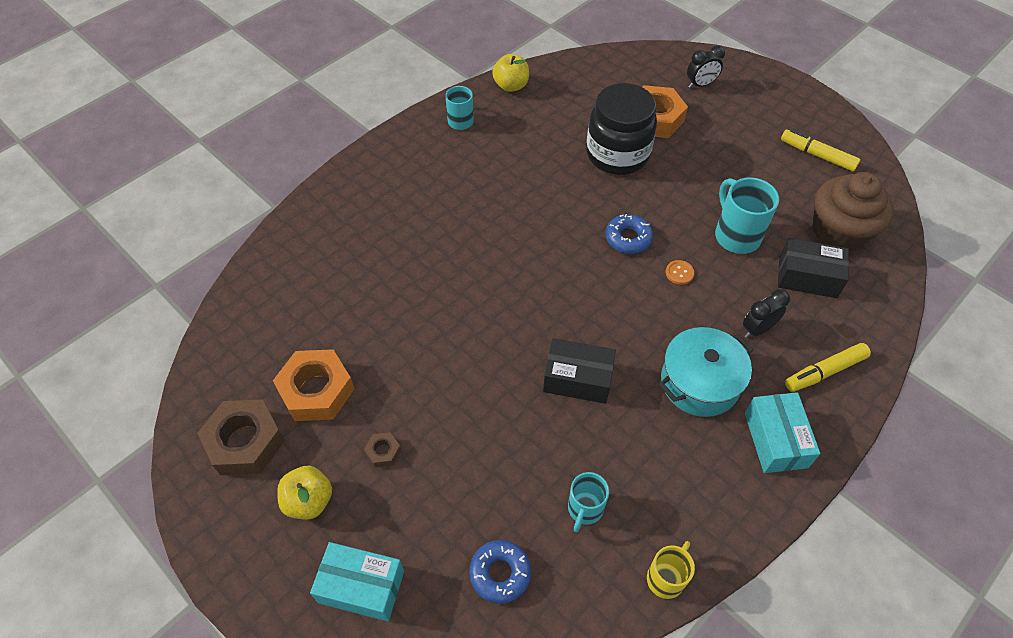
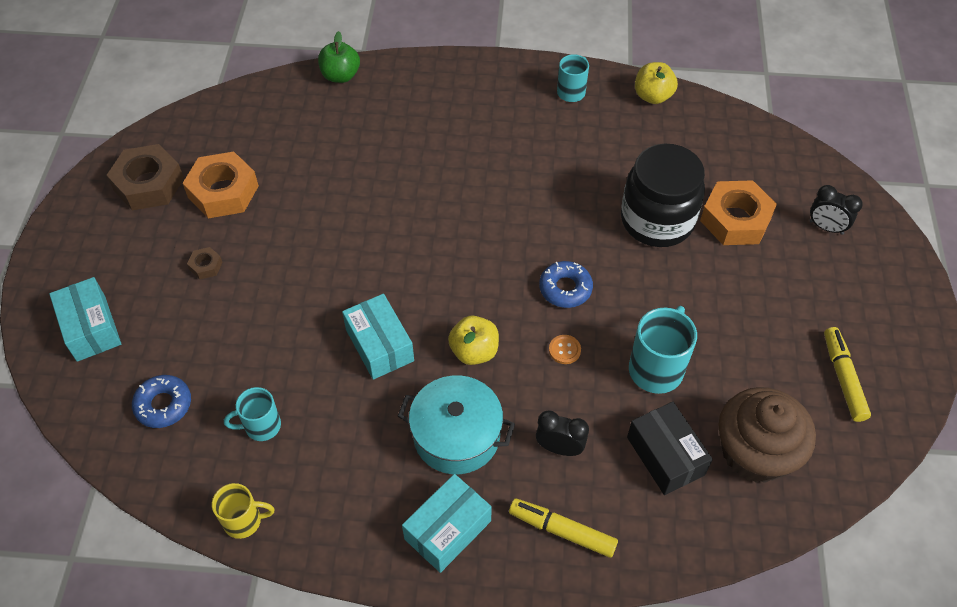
camera: 50 degrees right, 0 degrees up
yellow apple [277,466,332,520] -> yellow apple moved to [448,316,499,365]
black box [543,338,616,404] -> turquoise box [342,294,414,380]
none -> green apple [318,31,360,83]

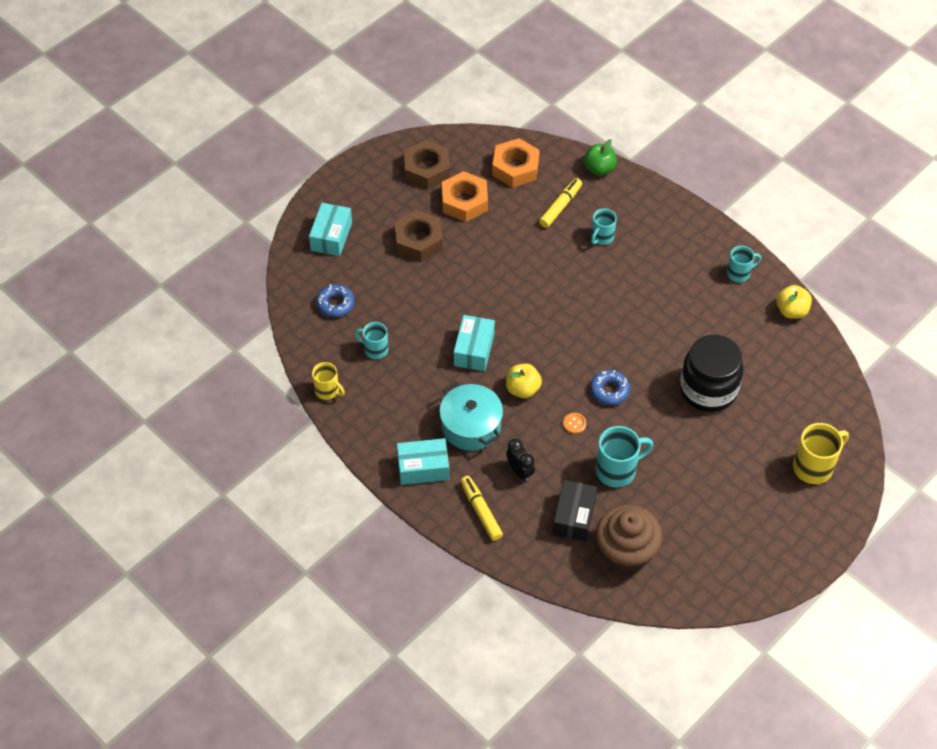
camera: 40 degrees right, 0 degrees up
brown nut [187,247,223,279] -> brown nut [394,210,443,262], size x2.23
orange nut [700,180,777,245] -> orange nut moved to [492,138,540,188]
black clock [810,185,863,235] -> yellow mug [793,423,849,484]
yellow marker [824,327,871,422] -> yellow marker moved to [539,178,582,228]
none -> turquoise mug [591,209,617,245]

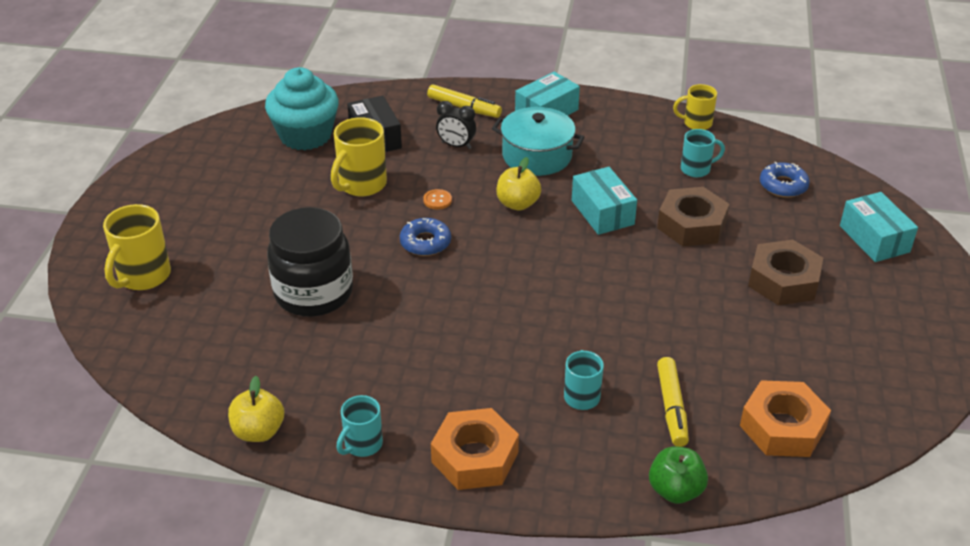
camera: 145 degrees right, 15 degrees down
brown nut [404,140,450,189] -> brown nut moved to [657,187,729,246]
orange nut [442,171,488,222] -> orange nut moved to [431,408,519,490]
turquoise mug [596,426,653,487] -> yellow mug [331,117,387,196]
brown cupcake [596,505,663,572] -> turquoise cupcake [265,67,339,151]

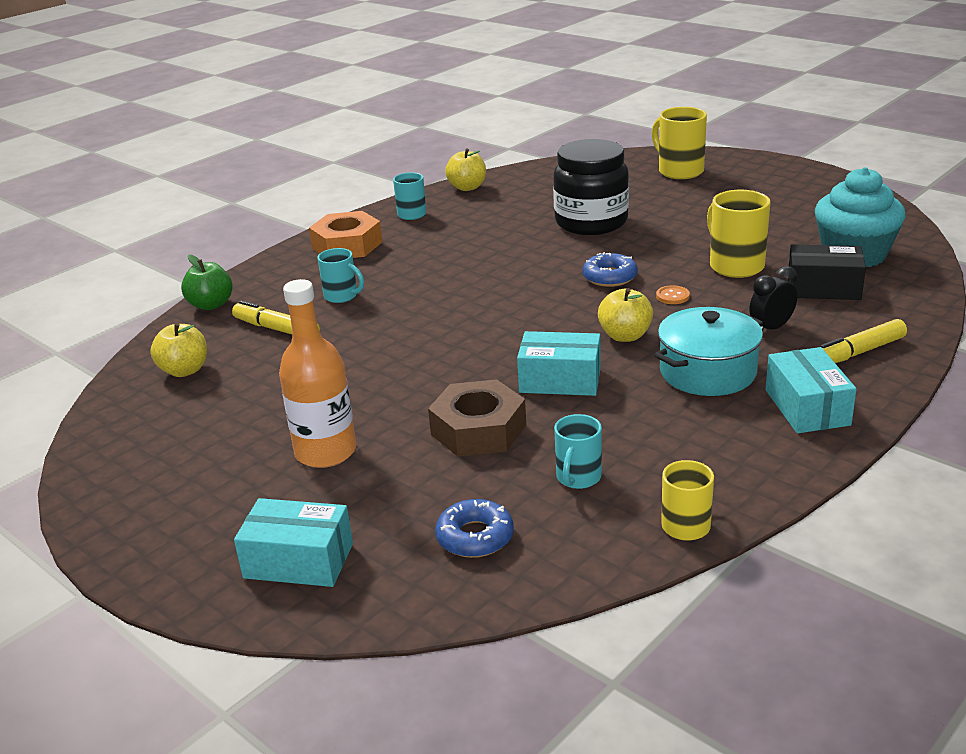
camera: 125 degrees right, 10 degrees down
orange nut [740,380,831,457] -> yellow apple [150,323,207,377]
brown nut [748,239,823,305] -> orange bottle [279,279,356,468]

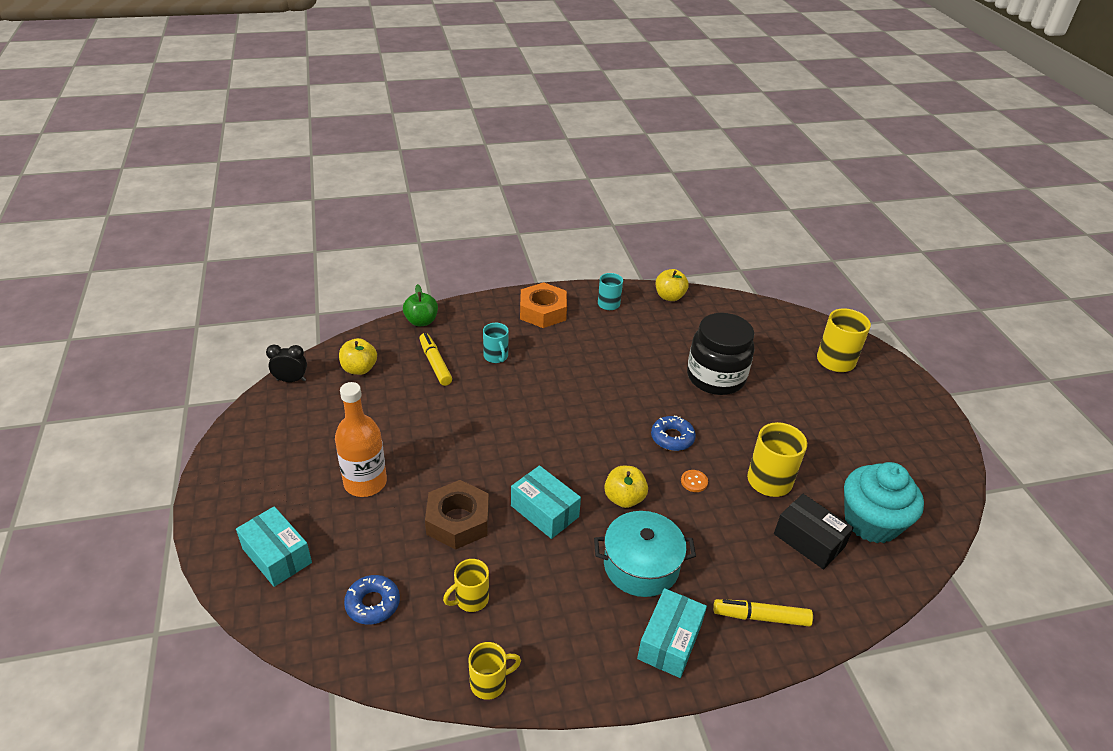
camera: 30 degrees right, 10 degrees up
turquoise mug [554,414,602,489] -> yellow mug [443,559,489,612]
black clock [749,266,797,331] -> black clock moved to [266,344,307,382]

